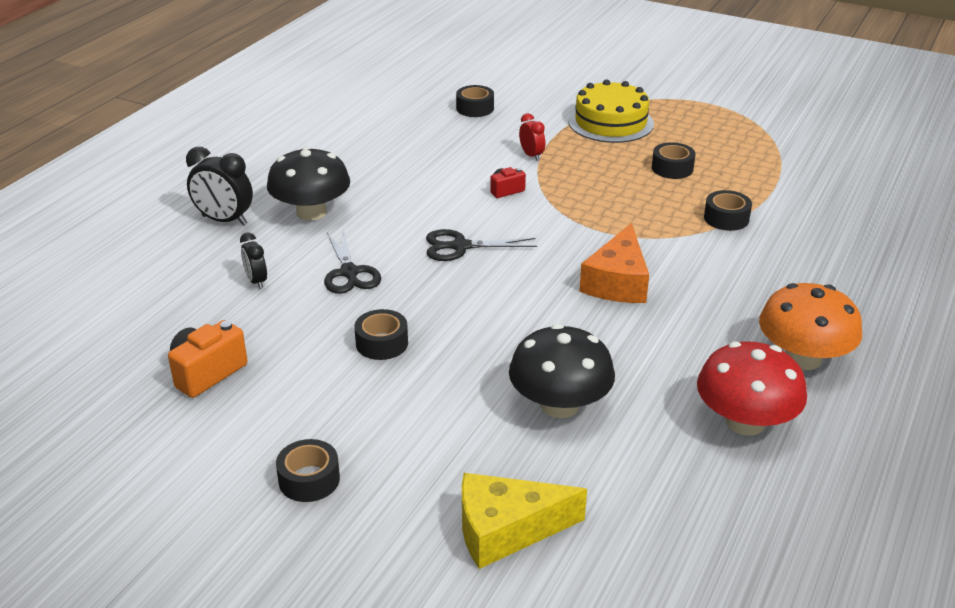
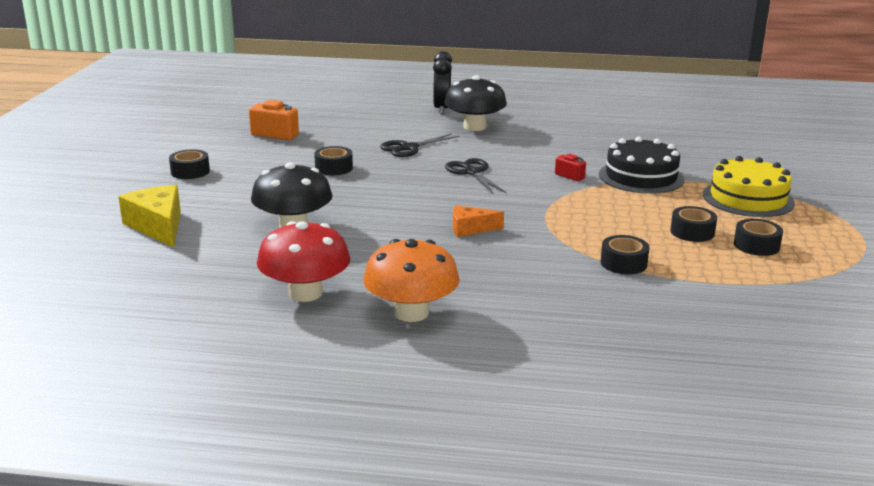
camera: 70 degrees right, 10 degrees down
black clock [240,233,267,289] -> none
black tape [456,85,494,117] -> black tape moved to [734,219,783,256]
red clock [519,113,545,161] -> black cake [599,137,684,194]
orange cheese [579,223,649,303] -> orange cheese [453,205,504,237], size x0.61

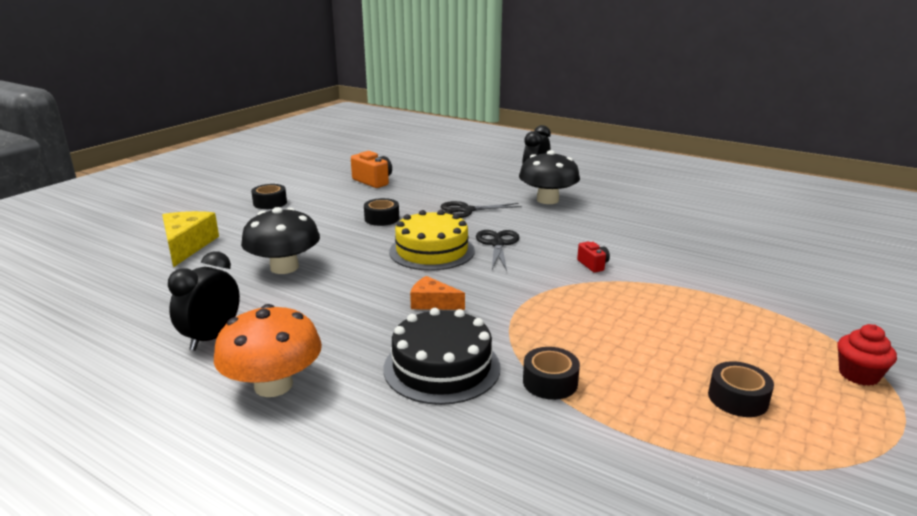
camera: 25 degrees right, 0 degrees up
red mushroom [257,221,350,302] -> black clock [168,251,240,351]
black cake [599,137,684,194] -> black cake moved to [383,308,501,405]
black tape [670,206,717,242] -> none
yellow cake [703,156,795,217] -> yellow cake moved to [389,210,475,271]
none -> red cupcake [837,324,897,386]

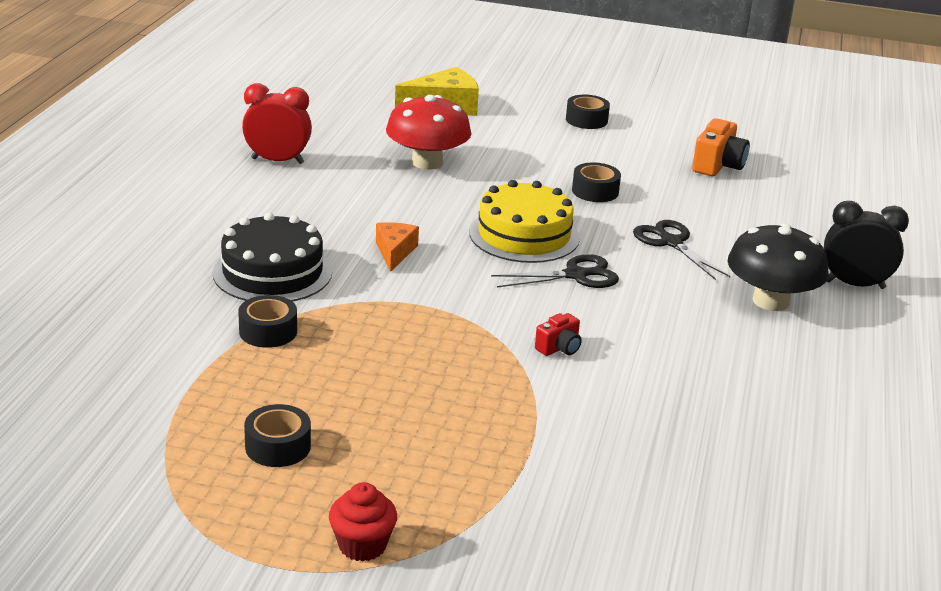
camera: 70 degrees right, 5 degrees up
black clock [168,251,240,351] -> red clock [242,83,312,164]
orange mushroom [214,304,322,397] -> none
black mushroom [241,207,320,274] -> red mushroom [386,95,472,170]

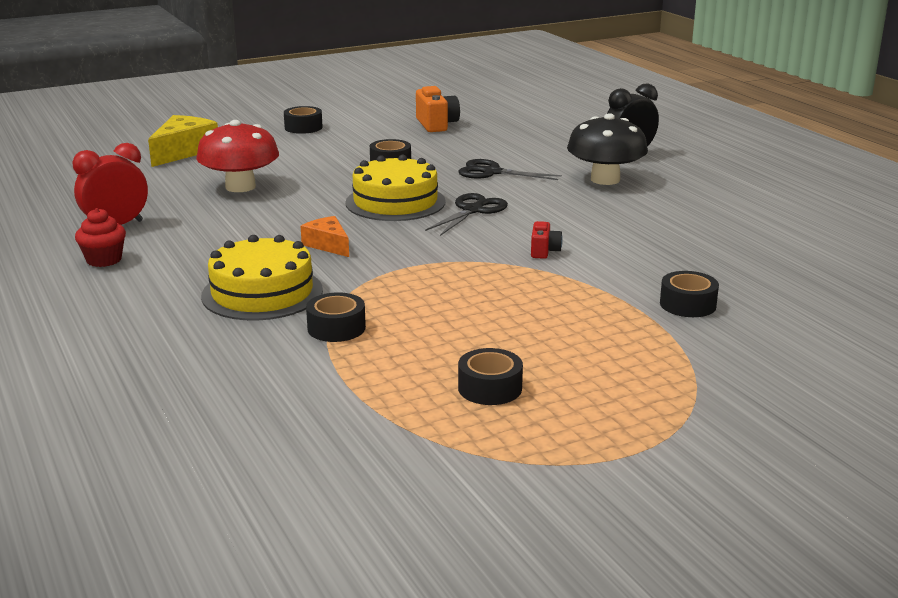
camera: 40 degrees left, 5 degrees down
black cake [213,213,332,302] -> yellow cake [201,235,323,321]
red cupcake [329,482,397,561] -> red cupcake moved to [75,208,126,267]
none -> black tape [660,271,719,317]

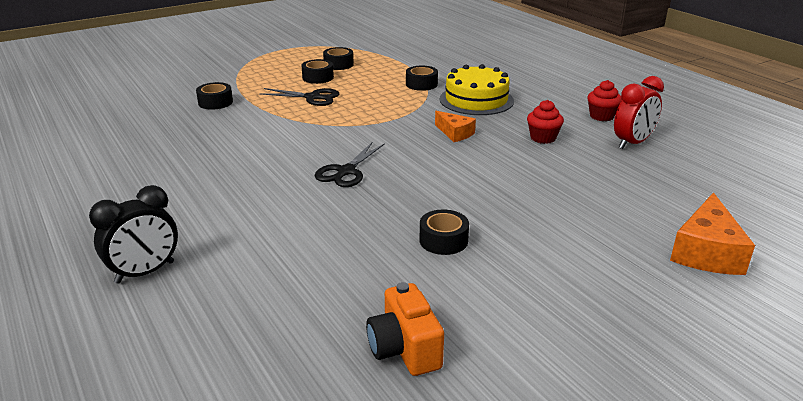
camera: 175 degrees right, 5 degrees up
yellow cheese [148,115,218,167] -> orange cheese [670,192,755,275]
red mushroom [196,120,279,192] -> none
black tape [284,106,323,134] -> black tape moved to [301,59,334,84]
yellow cake [345,155,446,221] -> none
black scissors [458,159,562,180] -> black scissors moved to [259,88,339,106]
red camera [531,221,563,259] -> none
black mushroom [567,113,648,185] -> none
none -> red cupcake [527,100,564,144]

